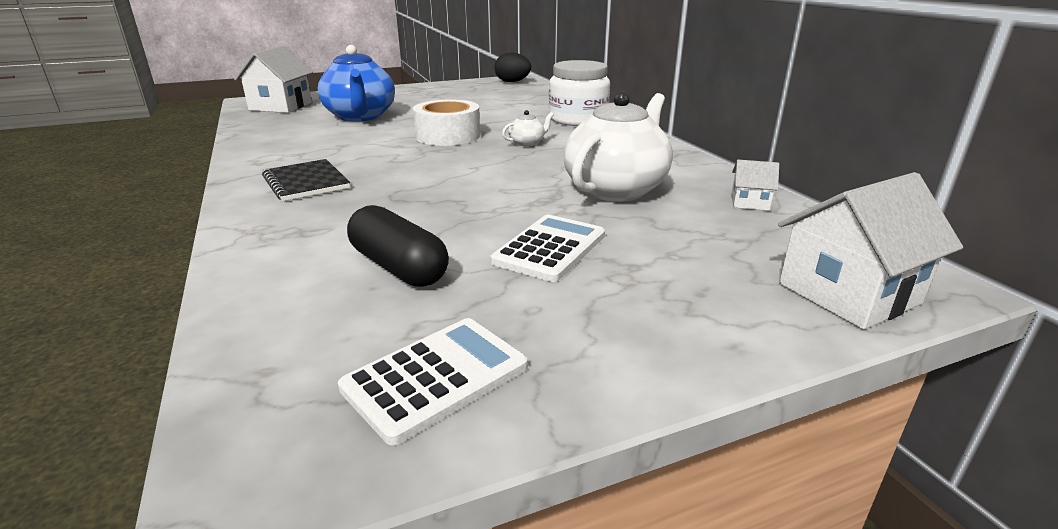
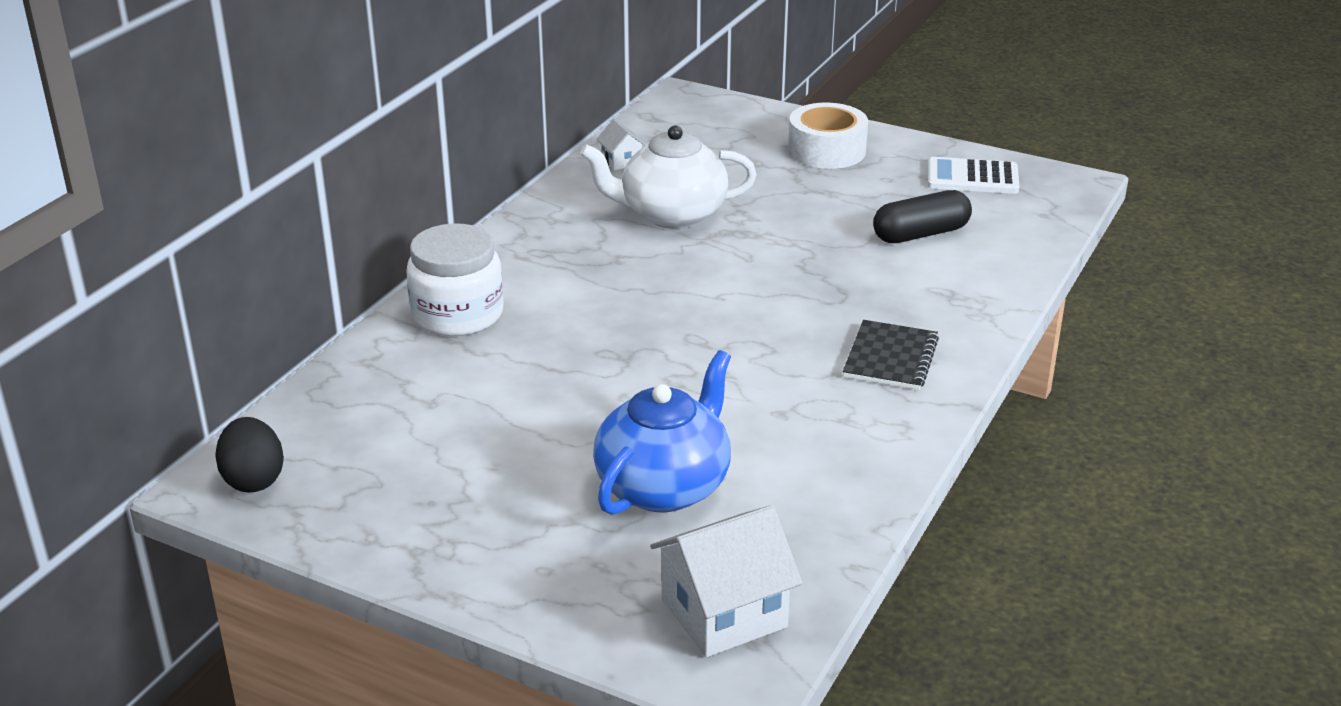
camera: 130 degrees left, 5 degrees up
black capsule [347,205,449,287] -> black capsule turned 60 degrees clockwise [873,190,972,243]
white tape [413,99,480,146] -> white tape moved to [788,103,868,169]
white calculator [491,215,605,282] -> none
white teapot [502,110,554,147] -> none
white house [778,172,963,330] -> none

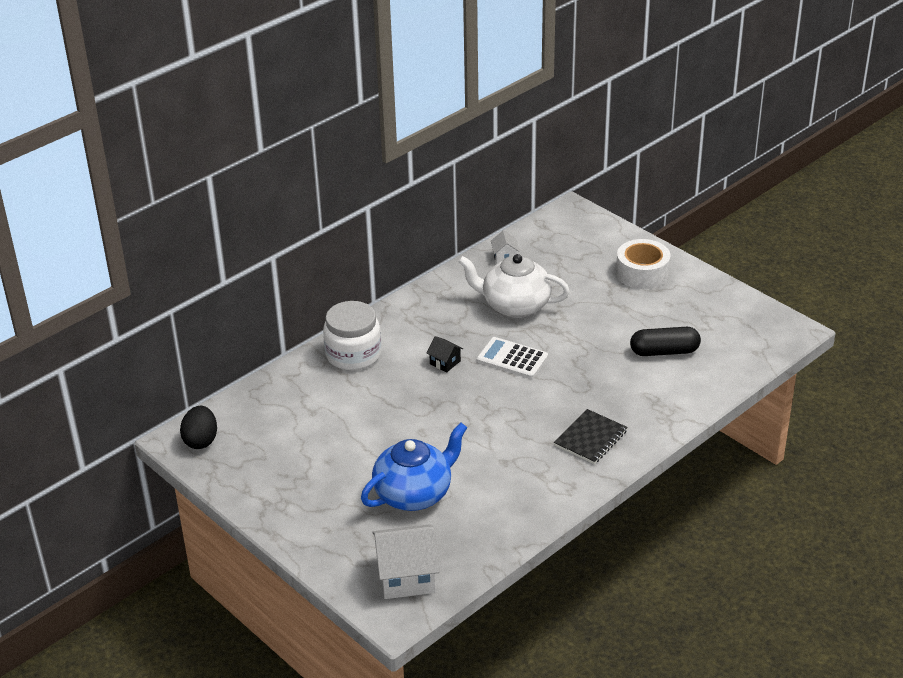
camera: 20 degrees right, 5 degrees up
white calculator [928,157,1019,194] -> white calculator moved to [477,337,548,379]
none -> black house [427,336,463,372]

